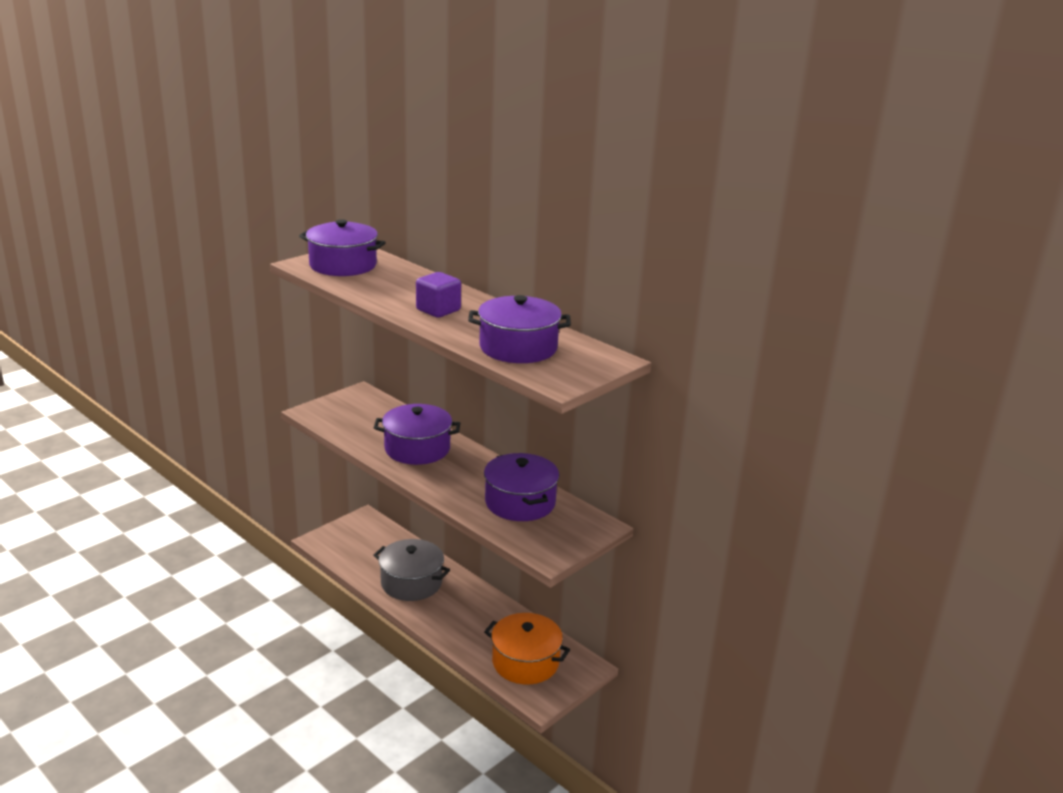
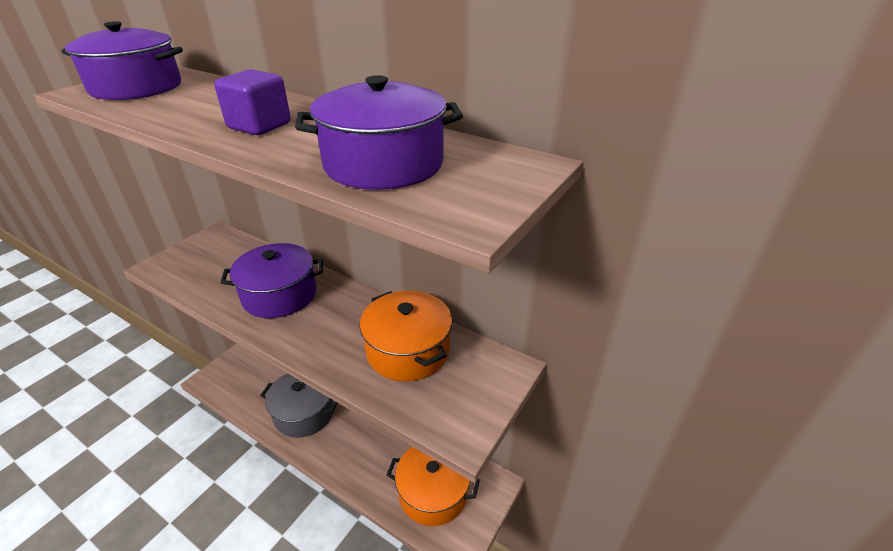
camera: 10 degrees left, 10 degrees up
purple pot [484,453,559,521] -> orange pot [360,291,452,382]

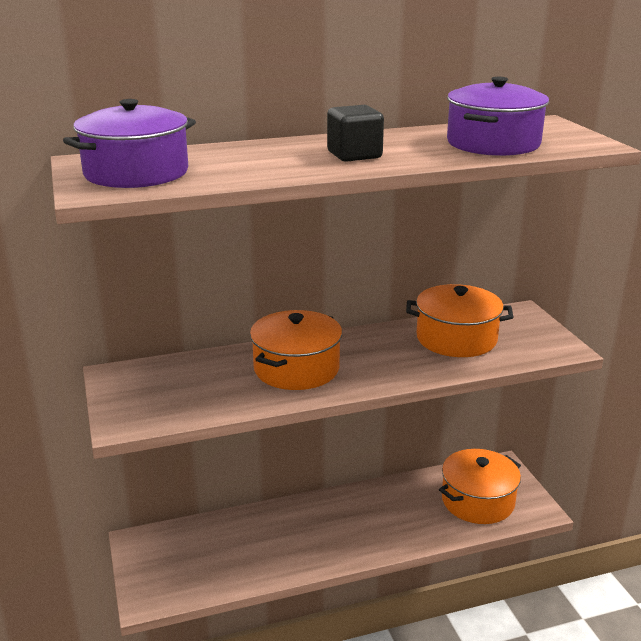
camera: 50 degrees left, 10 degrees down
purple cube [214,69,291,135] -> black cube [327,105,384,162]
purple pot [220,243,323,318] -> orange pot [250,310,342,390]
grey pot [260,373,338,438] -> none

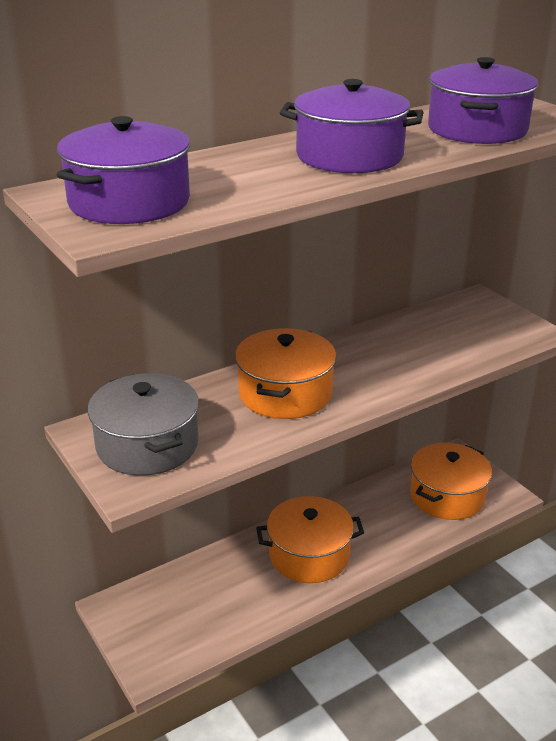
camera: 15 degrees left, 5 degrees up
black cube [327,105,384,162] -> purple pot [280,79,424,173]
orange pot [406,284,513,357] -> orange pot moved to [256,496,364,583]
none -> grey pot [88,373,199,476]

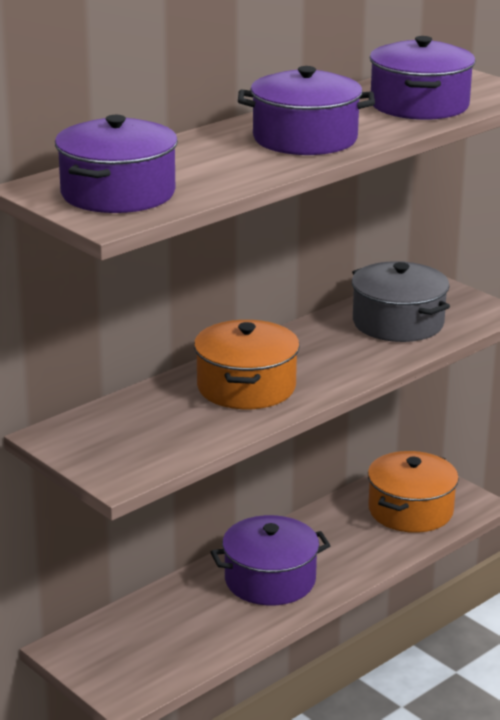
camera: 10 degrees left, 5 degrees down
grey pot [88,373,199,476] -> grey pot moved to [352,261,450,342]
orange pot [256,496,364,583] -> purple pot [211,515,331,605]

